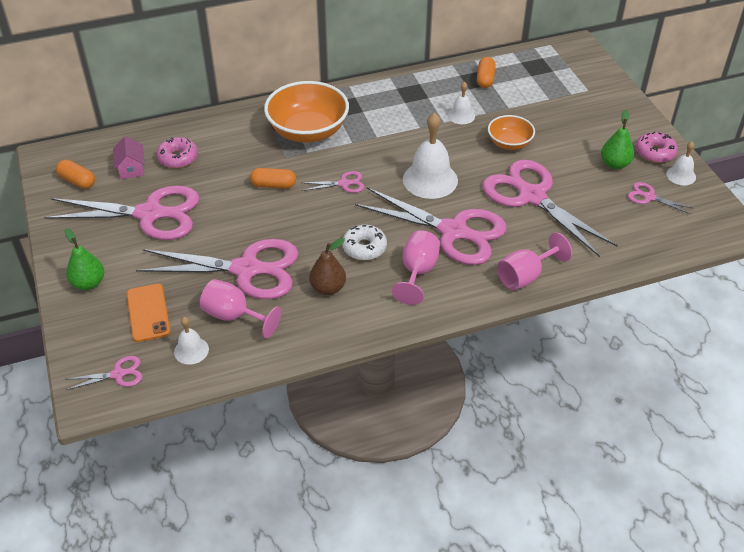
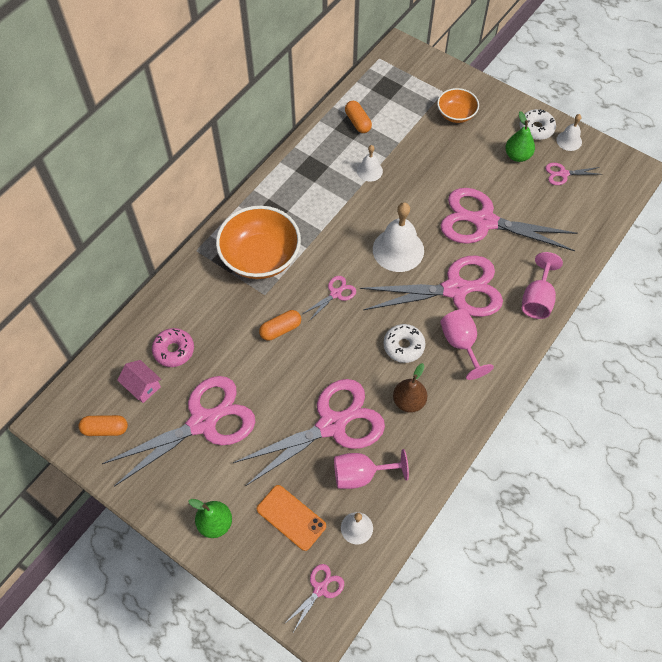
camera: 35 degrees left, 15 degrees up
orange bowl [488,115,535,150] -> orange bowl moved to [437,88,479,123]
pink donut [636,132,678,163] -> white donut [520,109,556,140]

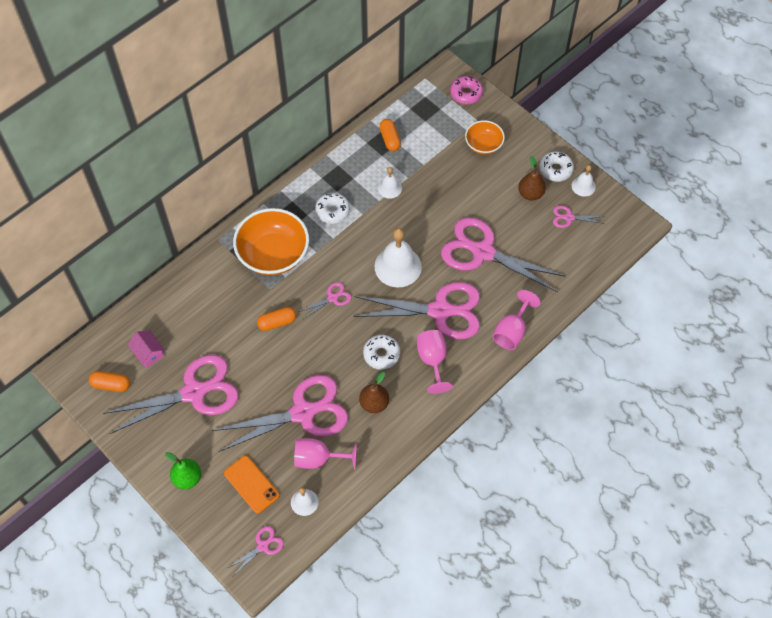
camera: 10 degrees right, 0 degrees up
pink donut [152,328,194,367] -> pink donut moved to [450,76,483,104]
green pear [505,111,535,162] -> brown pear [518,156,546,201]
none -> white donut [315,193,350,224]

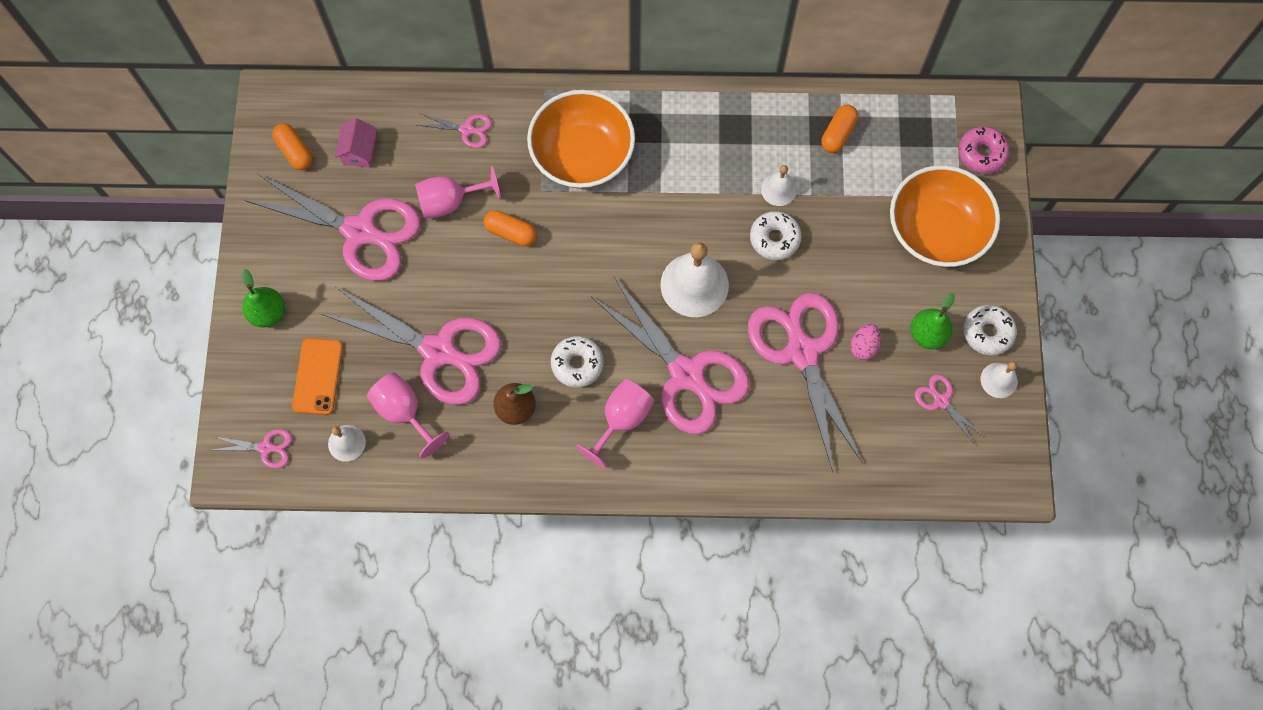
camera: 45 degrees right, 10 degrees up
pink scissors [299,282,351,319] -> pink scissors moved to [417,113,492,148]
white donut [315,193,350,224] -> white donut moved to [750,211,802,260]
orange bowl [465,120,505,154] -> orange bowl [890,165,1000,267], size x1.80
pink goblet [493,290,541,350] -> pink goblet moved to [415,166,501,219]
brown pear [518,156,546,201] -> green pear [910,293,955,349]
none -> pink egg [850,324,881,360]

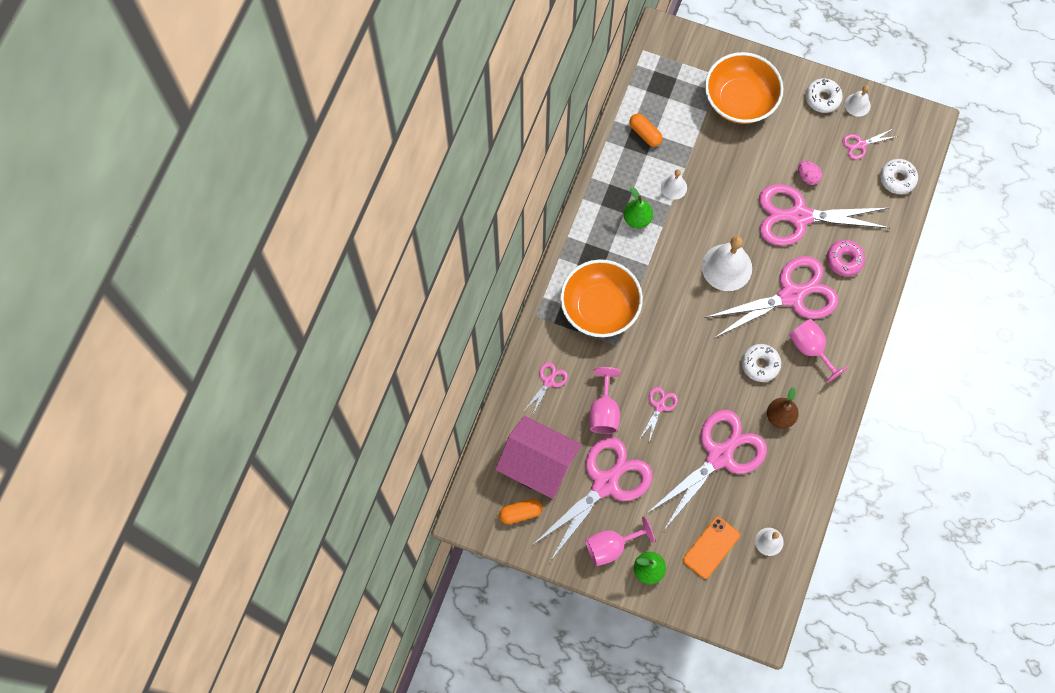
camera: 70 degrees left, 0 degrees up
pink scissors [212,429,292,468] -> pink scissors moved to [639,387,678,442]
orange phone [292,338,343,415] -> orange phone turned 75 degrees counterclockwise [683,517,740,579]
pink house [335,118,377,168] -> pink house [495,416,582,499], size x2.17
pink goblet [367,372,449,458] -> pink goblet moved to [585,516,655,566]
orange capsule [484,210,537,246] -> none
white donut [750,211,802,260] -> white donut moved to [880,159,918,194]
green pear [910,293,955,349] -> green pear moved to [623,187,653,228]
pink donut [958,126,1010,174] -> pink donut moved to [827,240,865,276]

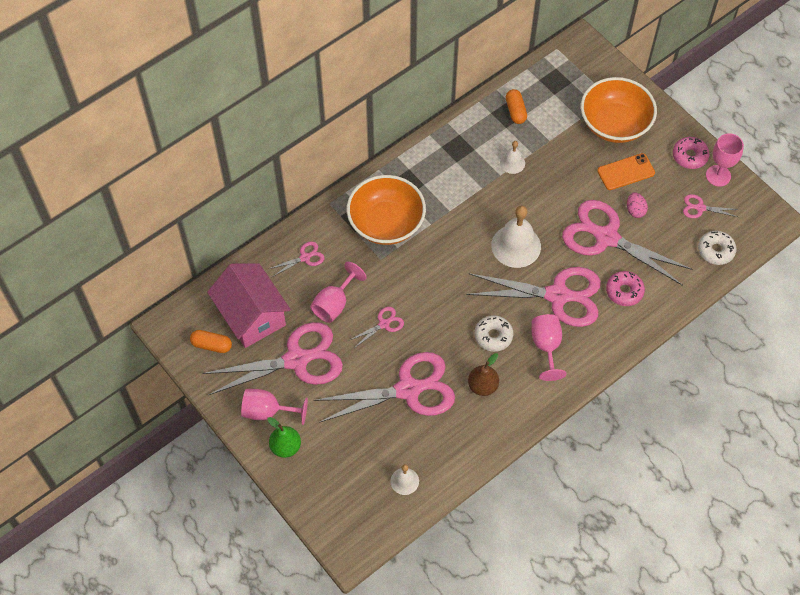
camera: 30 degrees right, 10 degrees down
green pear [623,187,653,228] -> none
orange phone [683,517,740,579] -> orange phone moved to [597,153,655,190]
white donut [805,78,843,113] -> pink donut [673,137,709,169]
white bell [845,85,871,117] -> pink goblet [706,133,744,187]

